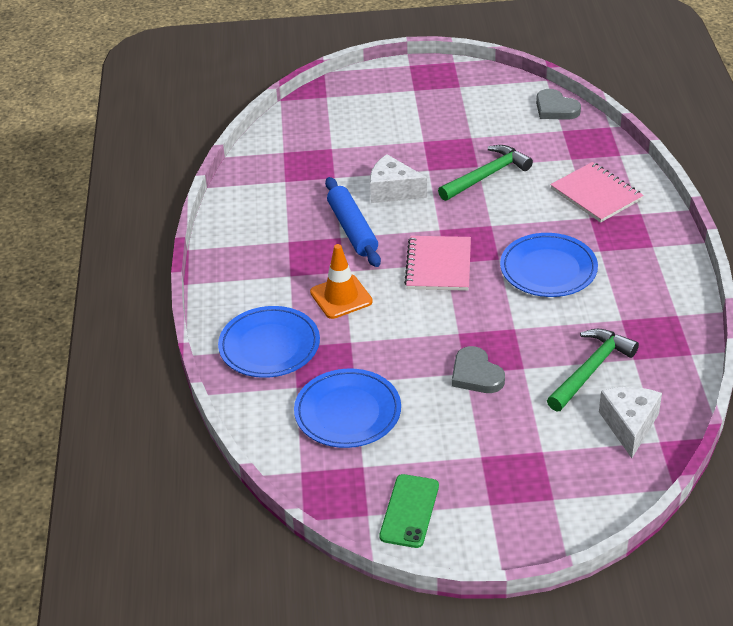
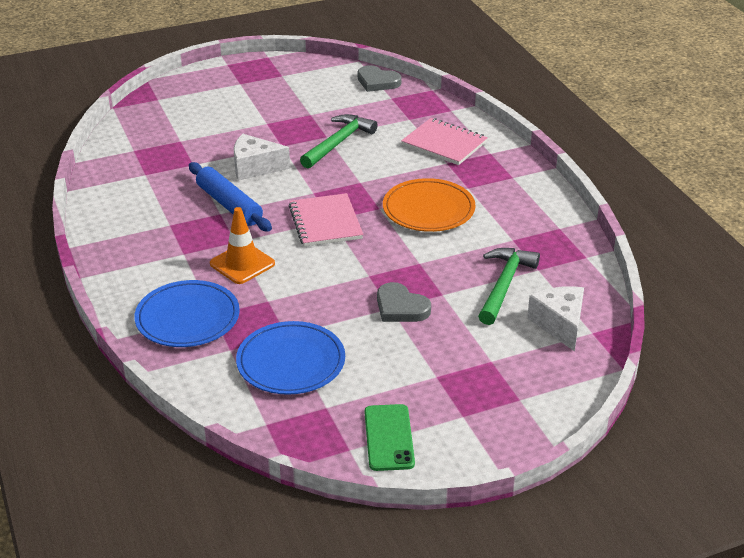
camera: 20 degrees left, 5 degrees down
blue plate [500,233,598,297] -> orange plate [383,178,475,232]

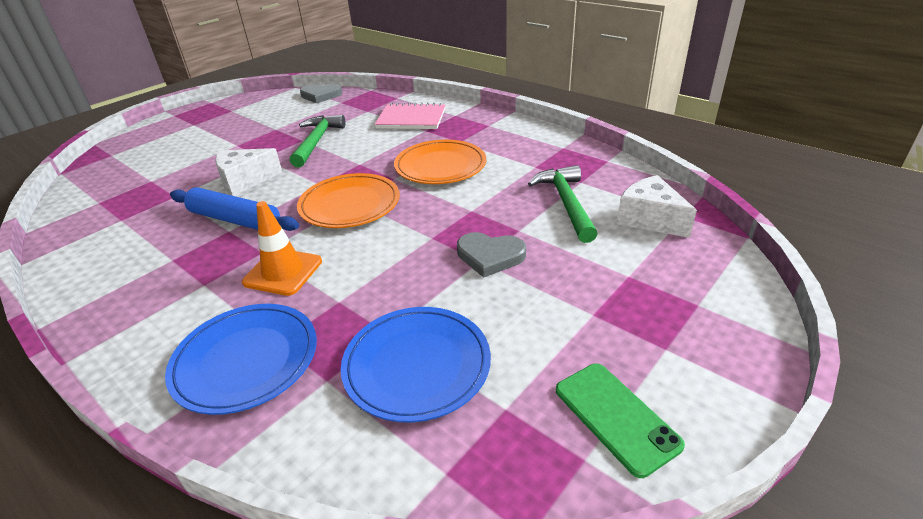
camera: 25 degrees left, 0 degrees up
pink notebook [289,193,363,247] -> orange plate [297,173,400,228]

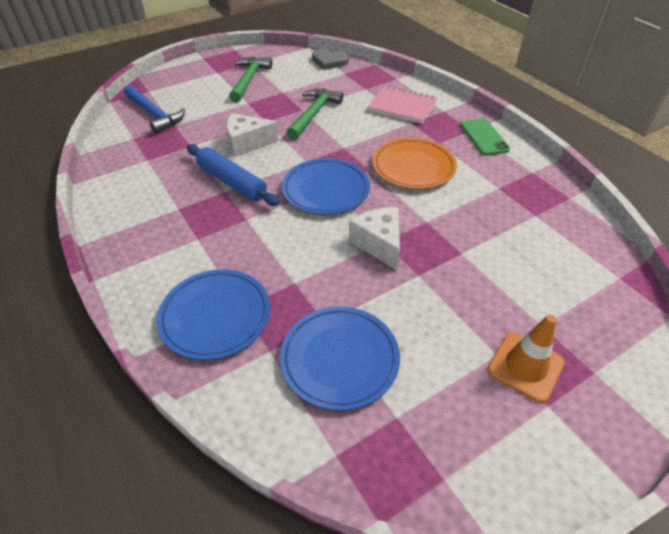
camera: 15 degrees right, 10 degrees up
orange traffic cone [242,201,322,296] -> orange traffic cone moved to [487,315,565,403]
orange plate [297,173,400,228] -> blue plate [282,158,370,215]
grey heart [457,232,526,278] -> none
green hammer [528,165,598,243] -> green hammer moved to [229,57,272,102]
green phone [556,363,685,478] -> green phone moved to [460,118,510,156]
white cheese [617,175,697,238] -> white cheese moved to [349,207,400,270]
none -> blue hammer [124,86,185,134]

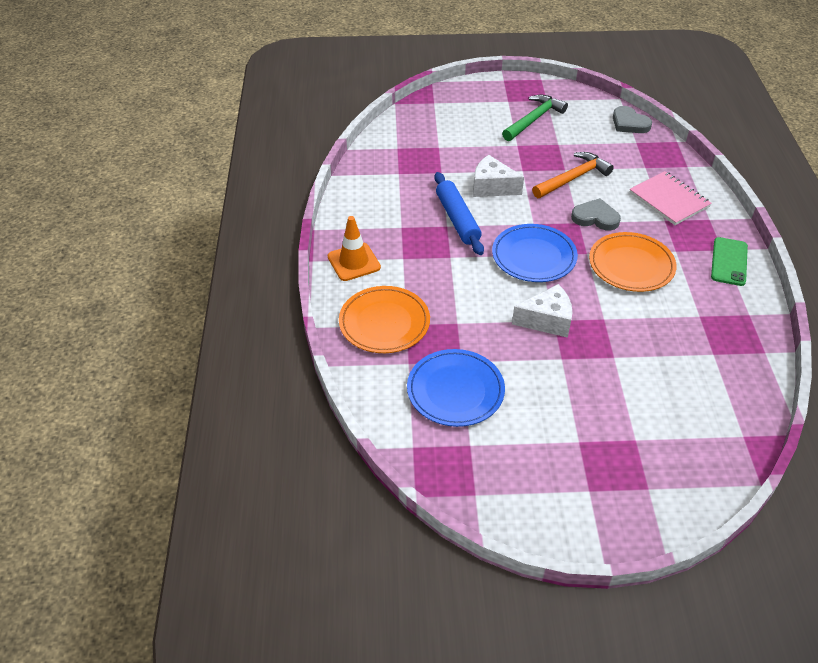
camera: 30 degrees right, 0 degrees up
blue hammer [124,86,185,134] -> none
blue plate [157,269,270,360] -> orange plate [339,286,430,353]
green hammer [287,89,343,140] -> orange hammer [532,152,614,198]
white cheese [349,207,400,270] -> white cheese turned 75 degrees clockwise [512,284,572,338]
orange traffic cone [487,315,565,403] -> orange traffic cone moved to [328,216,381,281]
none -> grey heart [571,198,621,231]

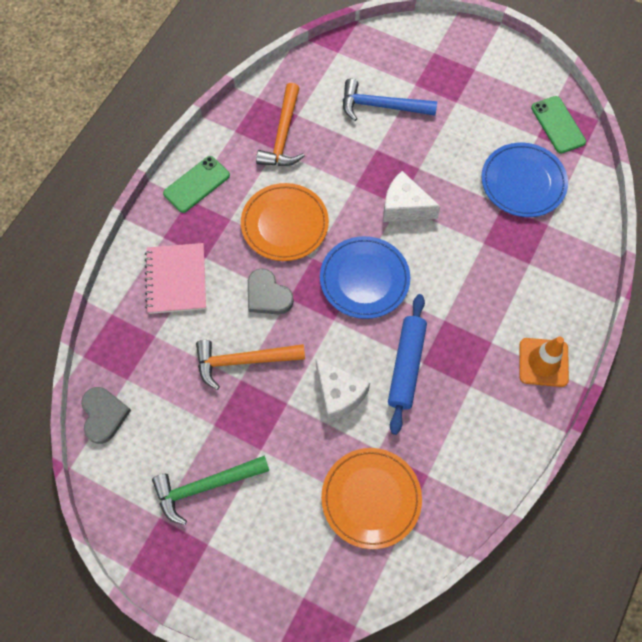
camera: 150 degrees left, 20 degrees up
orange plate [339,286,430,353] -> orange plate moved to [321,448,422,549]
none -> orange hammer [256,83,304,166]
none -> blue hammer [343,79,437,121]
none -> green phone [531,96,586,154]

